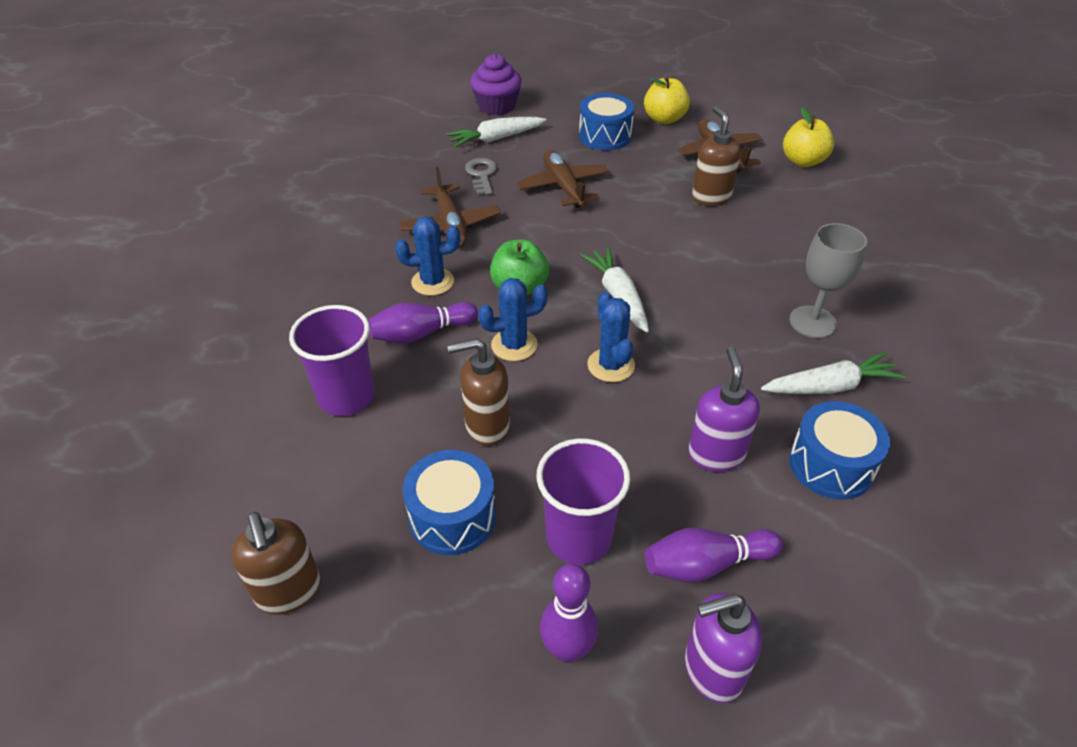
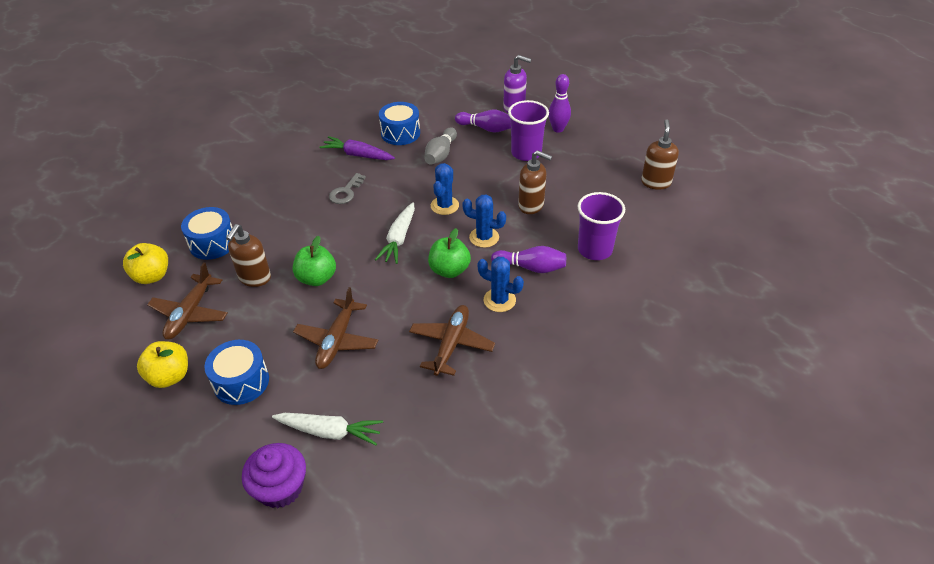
camera: 145 degrees left, 0 degrees up
blue drum [403,450,496,555] -> blue drum moved to [181,207,235,260]
grey key [465,158,497,195] -> grey key moved to [329,173,366,204]
purple soap dispenser [688,347,760,472] -> grey bowling pin [424,127,457,165]
white carrot [761,352,906,394] -> purple carrot [319,136,395,160]
grey goblet [789,223,867,338] -> none
none -> green apple [293,236,336,286]

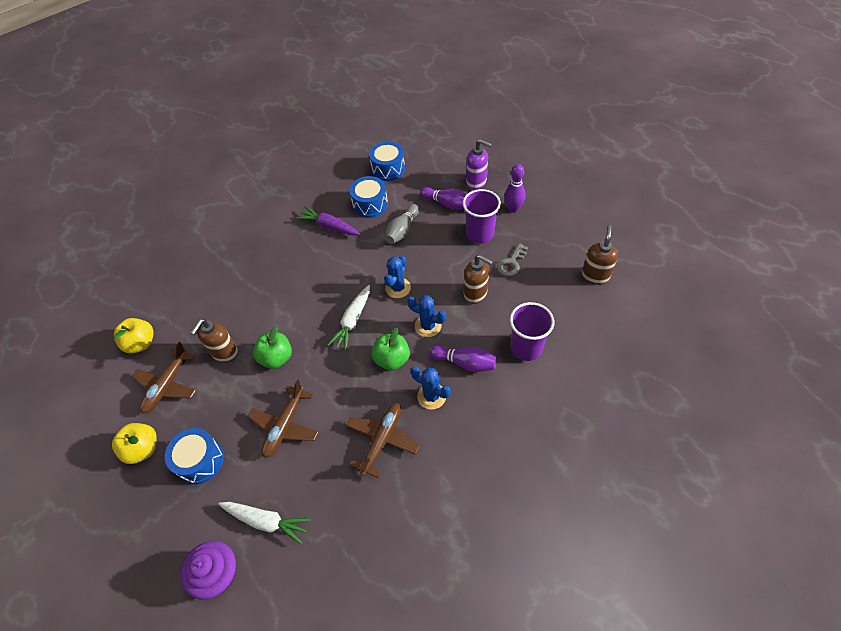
camera: 10 degrees right, 10 degrees up
blue drum [181,207,235,260] -> blue drum moved to [369,141,405,181]
grey key [329,173,366,204] -> grey key moved to [497,243,528,277]

